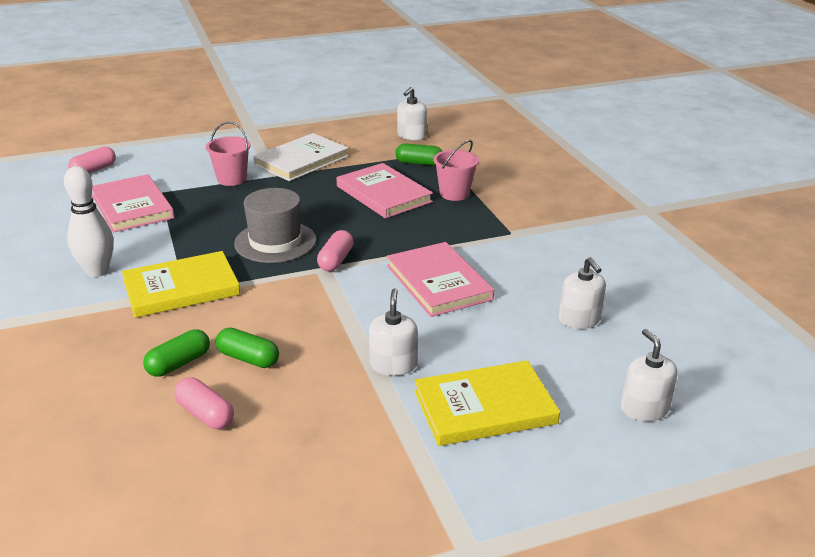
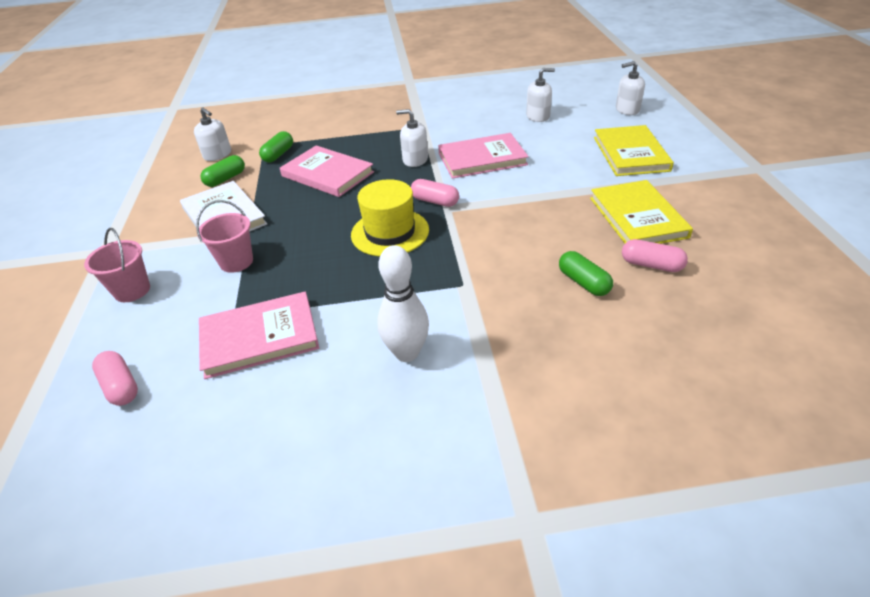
camera: 75 degrees left, 10 degrees up
yellow book [122,251,240,318] -> yellow book moved to [590,180,693,244]
pink capsule [174,377,234,429] -> pink capsule turned 60 degrees clockwise [622,239,688,272]
green capsule [216,328,279,368] -> green capsule moved to [200,155,245,187]
grey hat [234,188,316,263] -> yellow hat [351,179,429,257]
pink book [336,163,433,218] -> pink book turned 60 degrees clockwise [280,146,374,197]
white soap dispenser [369,288,418,376] -> white soap dispenser moved to [396,109,428,167]
pink bucket [433,140,479,201] -> pink bucket moved to [84,228,150,302]

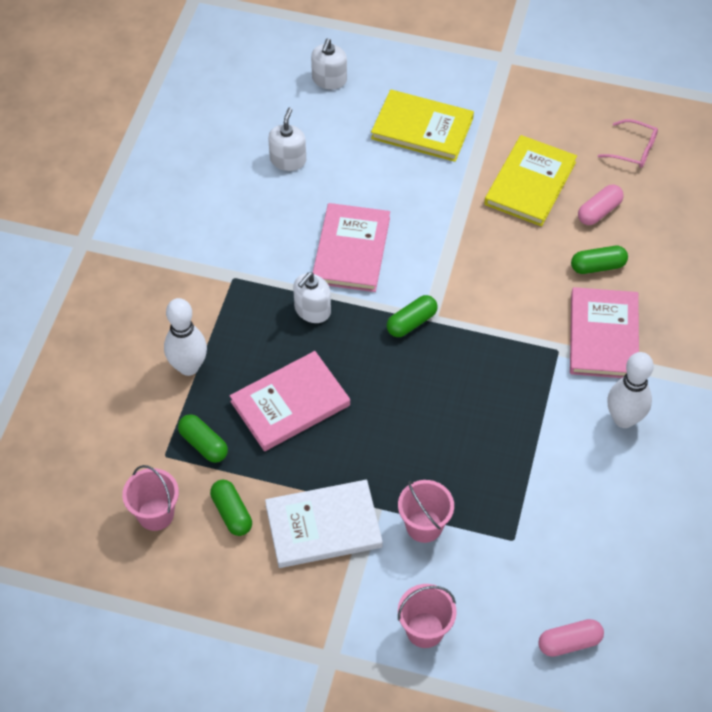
camera: 70 degrees left, 15 degrees up
white soap dispenser [194,107,231,161] -> pink bucket [122,465,179,531]
pink book [199,292,319,379] -> pink book moved to [570,287,639,378]
yellow hat [351,179,429,257] -> none
pink capsule [411,179,459,207] -> green capsule [387,295,438,337]
yellow book [590,180,693,244] -> yellow book turned 75 degrees counterclockwise [484,135,577,226]
none -> white bowling pin [164,298,207,376]
none -> pink glasses [598,119,658,168]

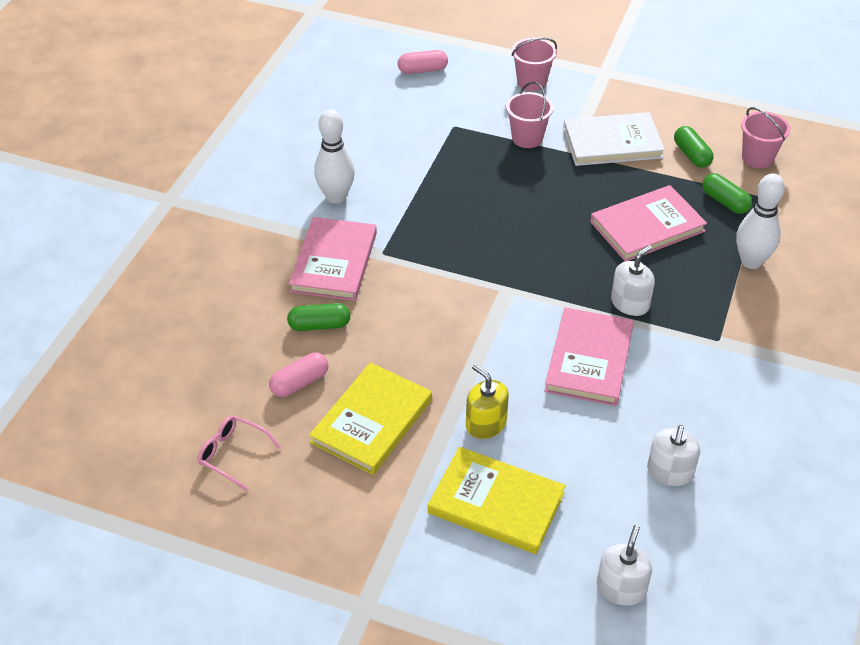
camera: 175 degrees left, 10 degrees down
green capsule [387,295,438,337] -> none
none -> yellow soap dispenser [466,364,509,439]

